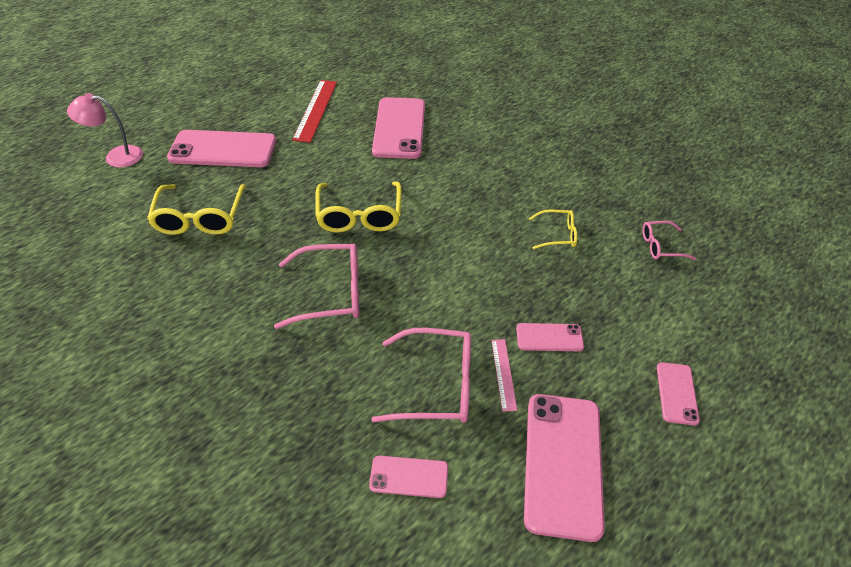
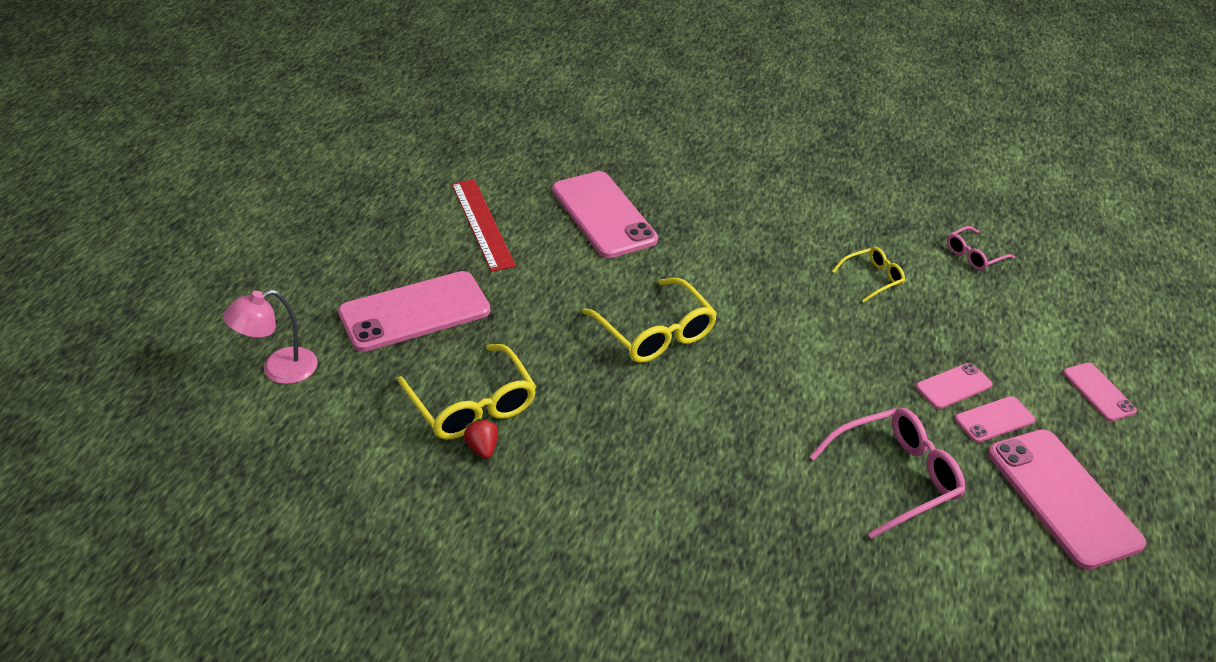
camera: 30 degrees left, 5 degrees down
pink glasses [274,244,359,329] -> none
pink phone [369,456,448,498] -> pink phone moved to [955,396,1035,443]
pink ruler [491,339,517,412] -> none
none -> red strawberry [464,419,498,459]

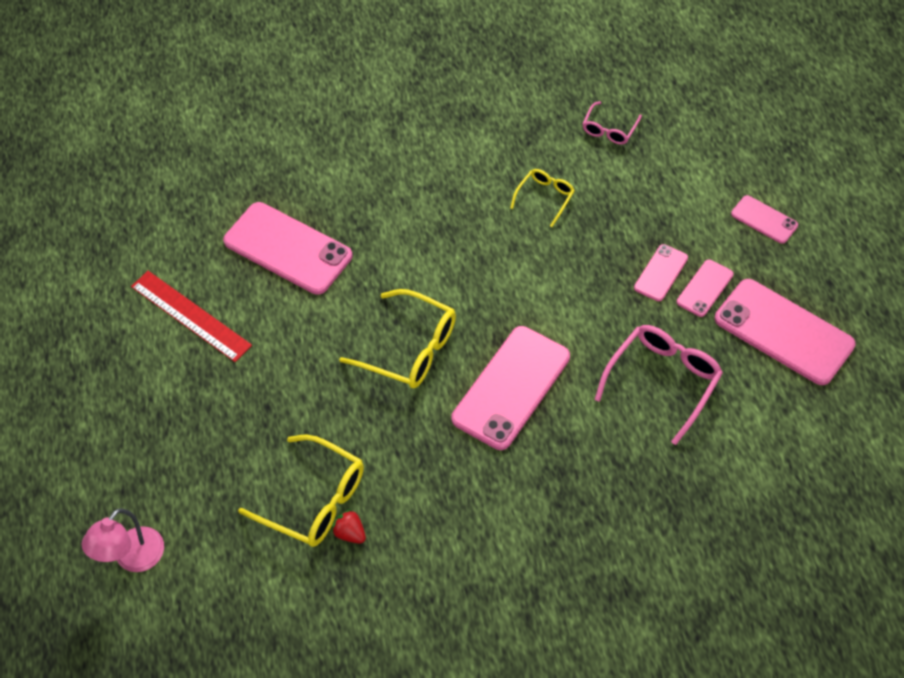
camera: 25 degrees left, 15 degrees up
pink phone [338,271,490,352] -> pink phone moved to [451,326,570,450]

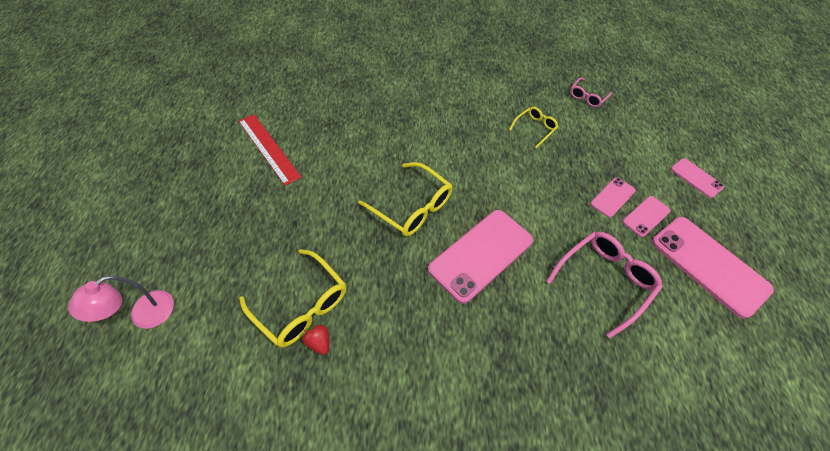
camera: 10 degrees right, 0 degrees up
pink phone [223,202,352,295] -> none

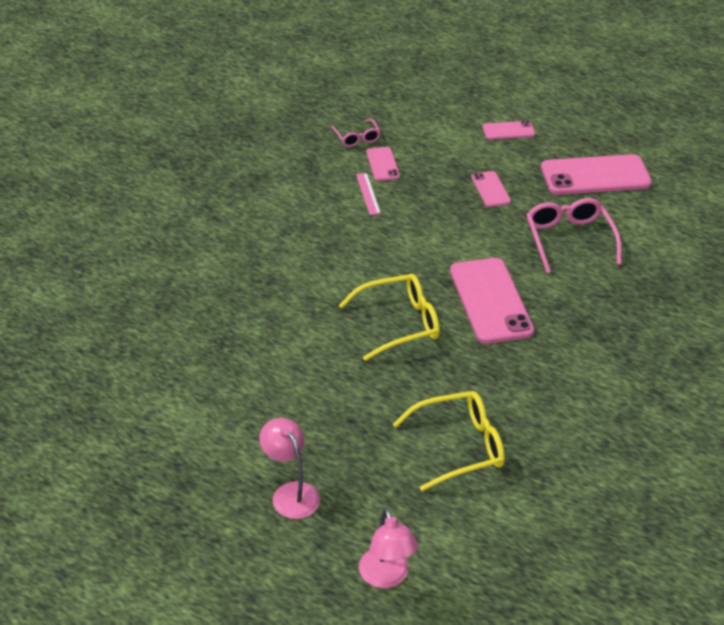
camera: 60 degrees left, 15 degrees down
red ruler [239,114,301,186] -> none
red strawberry [302,324,329,355] -> none
yellow glasses [509,107,558,148] -> pink ruler [356,173,381,215]
pink phone [623,196,671,237] -> pink phone moved to [366,147,400,181]
none -> pink lamp [259,418,320,519]

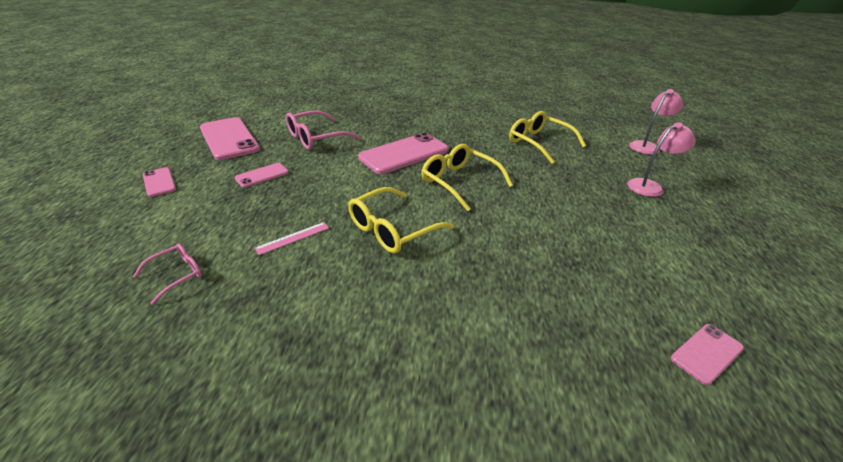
camera: 115 degrees left, 5 degrees down
pink lamp [259,418,320,519] -> pink lamp turned 150 degrees counterclockwise [627,122,696,197]
pink phone [366,147,400,181] -> pink phone moved to [671,324,744,385]
none -> yellow glasses [348,187,454,254]

